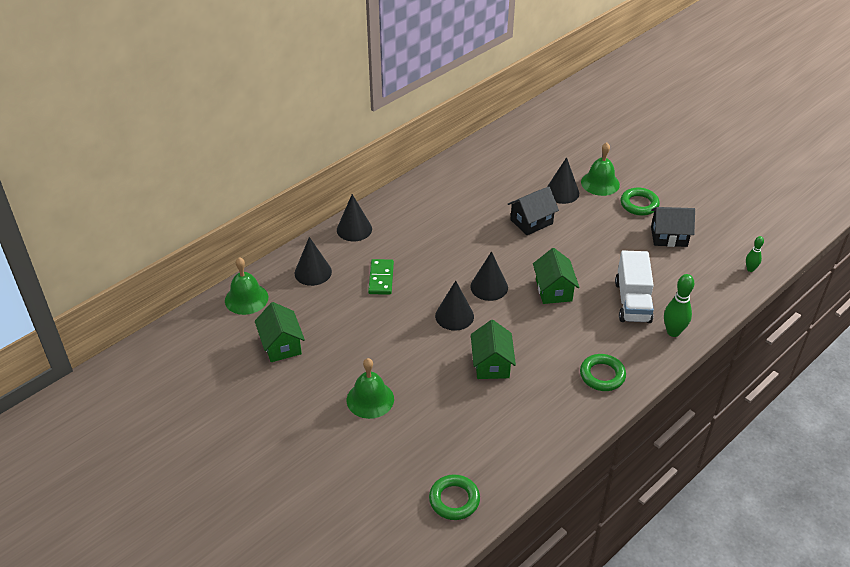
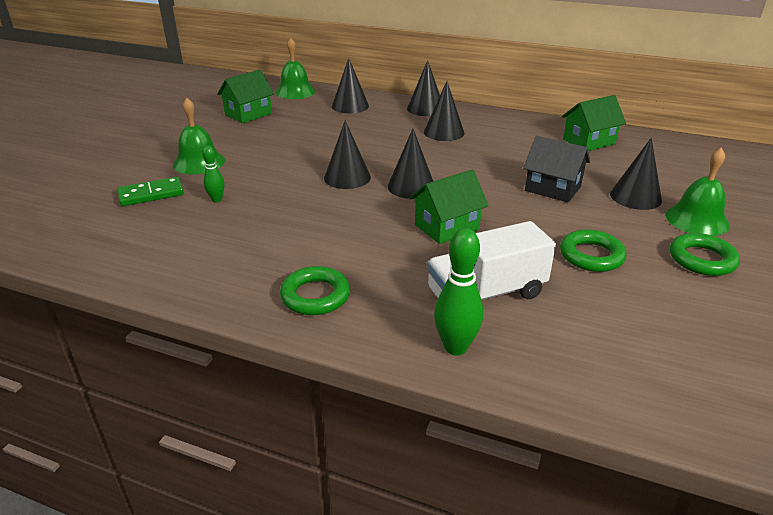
camera: 65 degrees right, 10 degrees down
green domino [368,259,394,295] -> green domino moved to [117,177,184,206]
green ring [429,474,480,520] -> green ring moved to [560,229,627,272]
green house [471,320,516,379] -> green house moved to [562,95,626,151]
black house [651,207,695,247] -> none
green bowling pin [746,236,764,272] -> green bowling pin moved to [202,145,224,202]
none -> black cone [424,81,465,141]

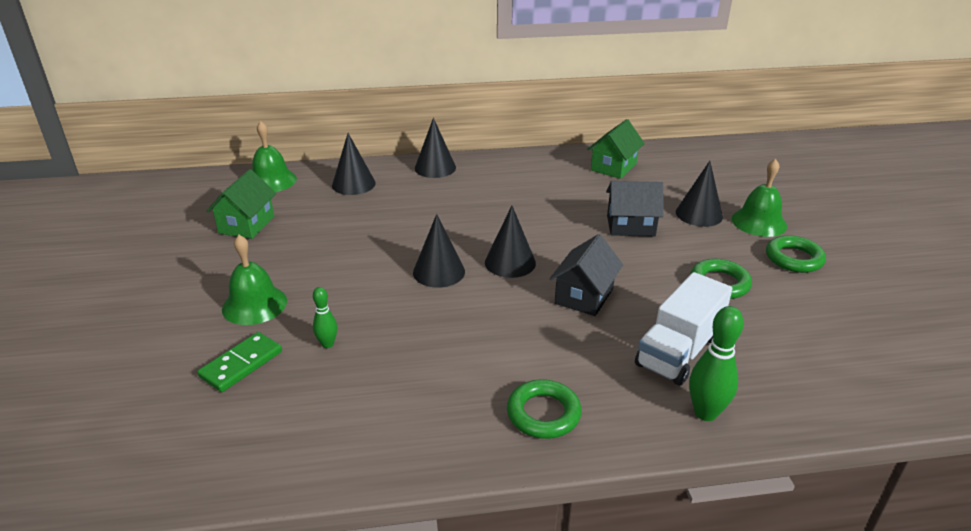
camera: 30 degrees left, 0 degrees up
green house [410,170,489,244] -> black house [549,234,623,316]
black cone [424,81,465,141] -> none

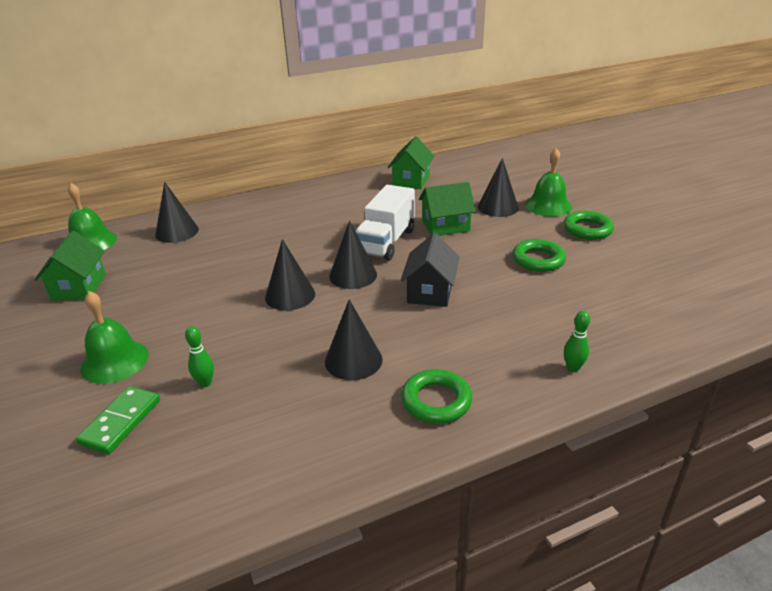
camera: 15 degrees left, 0 degrees up
black cone [415,118,456,178] -> black cone moved to [325,299,383,380]
black house [606,181,664,237] -> green house [419,182,476,236]
white truck [635,272,732,386] -> white truck moved to [356,185,415,261]
green bowling pin [689,306,744,421] -> green bowling pin [564,311,590,372], size x0.59

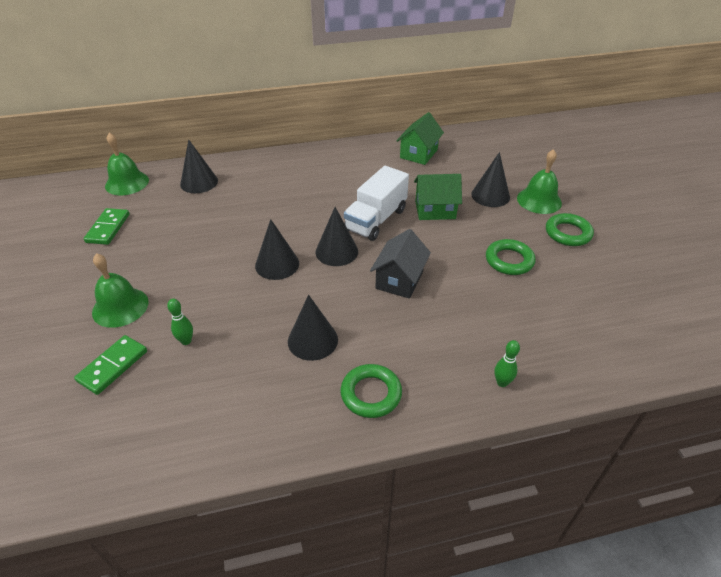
camera: 10 degrees right, 10 degrees up
green house [34,231,106,301] -> green domino [84,208,130,245]

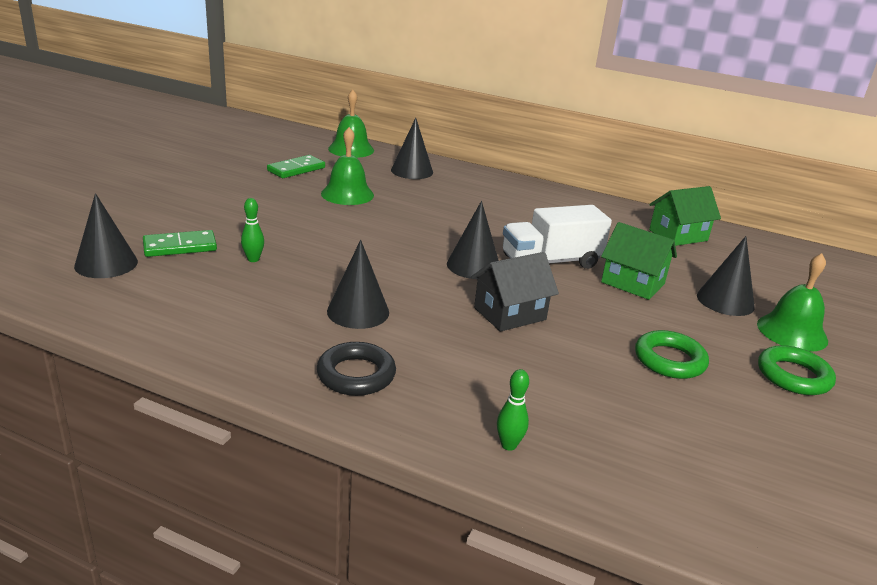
camera: 35 degrees right, 15 degrees down
green bell [92,253,149,328] -> green bell moved to [321,127,374,205]
black cone [255,219,299,280] -> black cone moved to [74,193,138,278]
green ring [341,364,402,418] -> black ring [317,342,396,396]

